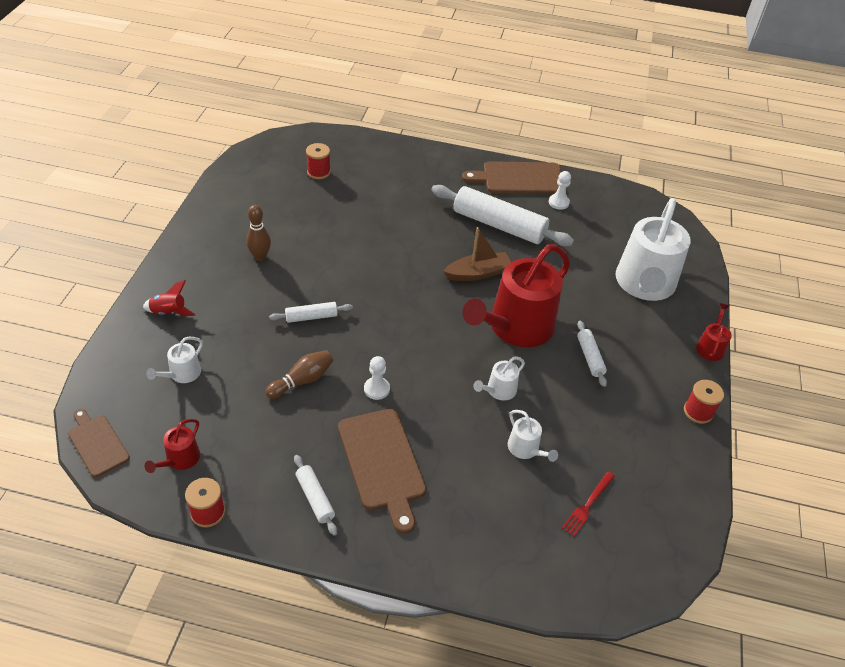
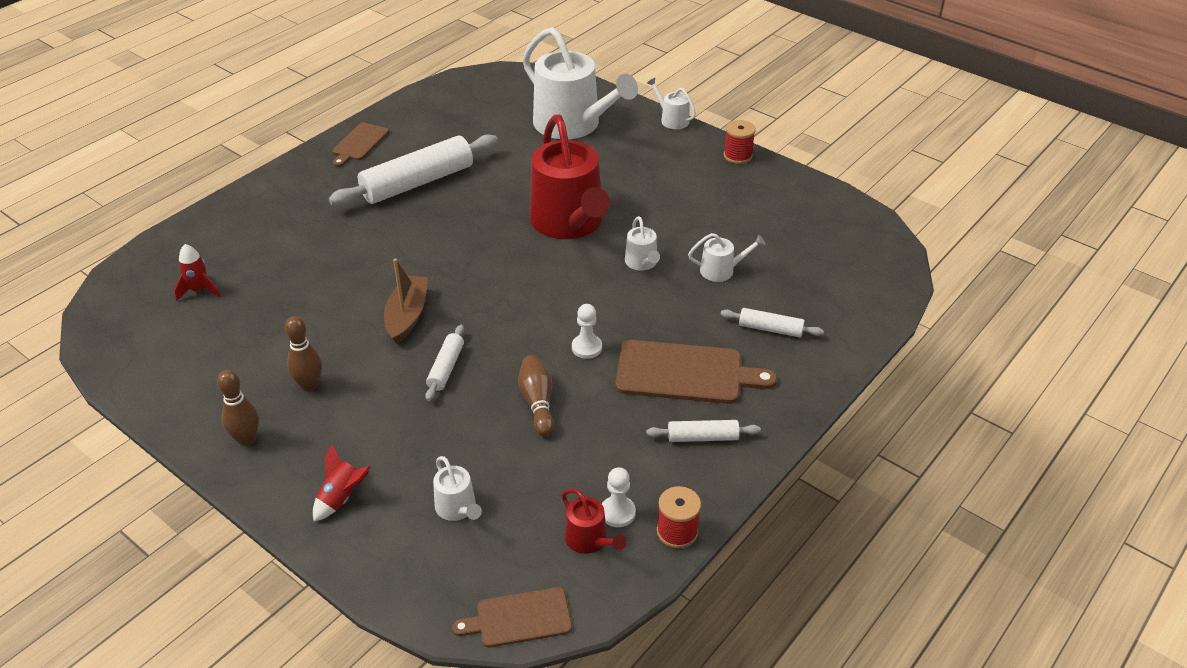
camera: 60 degrees left, 5 degrees down
red spool [306,143,331,179] -> red rocket [174,244,221,301]
brown boat [443,227,511,281] -> brown boat moved to [384,259,428,344]
brown cutting board [462,161,561,194] -> brown cutting board [332,122,389,167], size x0.60
white pawn [549,171,571,210] -> white pawn moved to [602,467,636,527]
red fork [561,471,615,537] -> none
white rolling pin [577,321,607,387] -> white rolling pin moved to [720,308,824,337]
red watering can [696,303,732,361] -> white watering can [647,78,696,129]
none -> brown bowling pin [217,370,259,446]

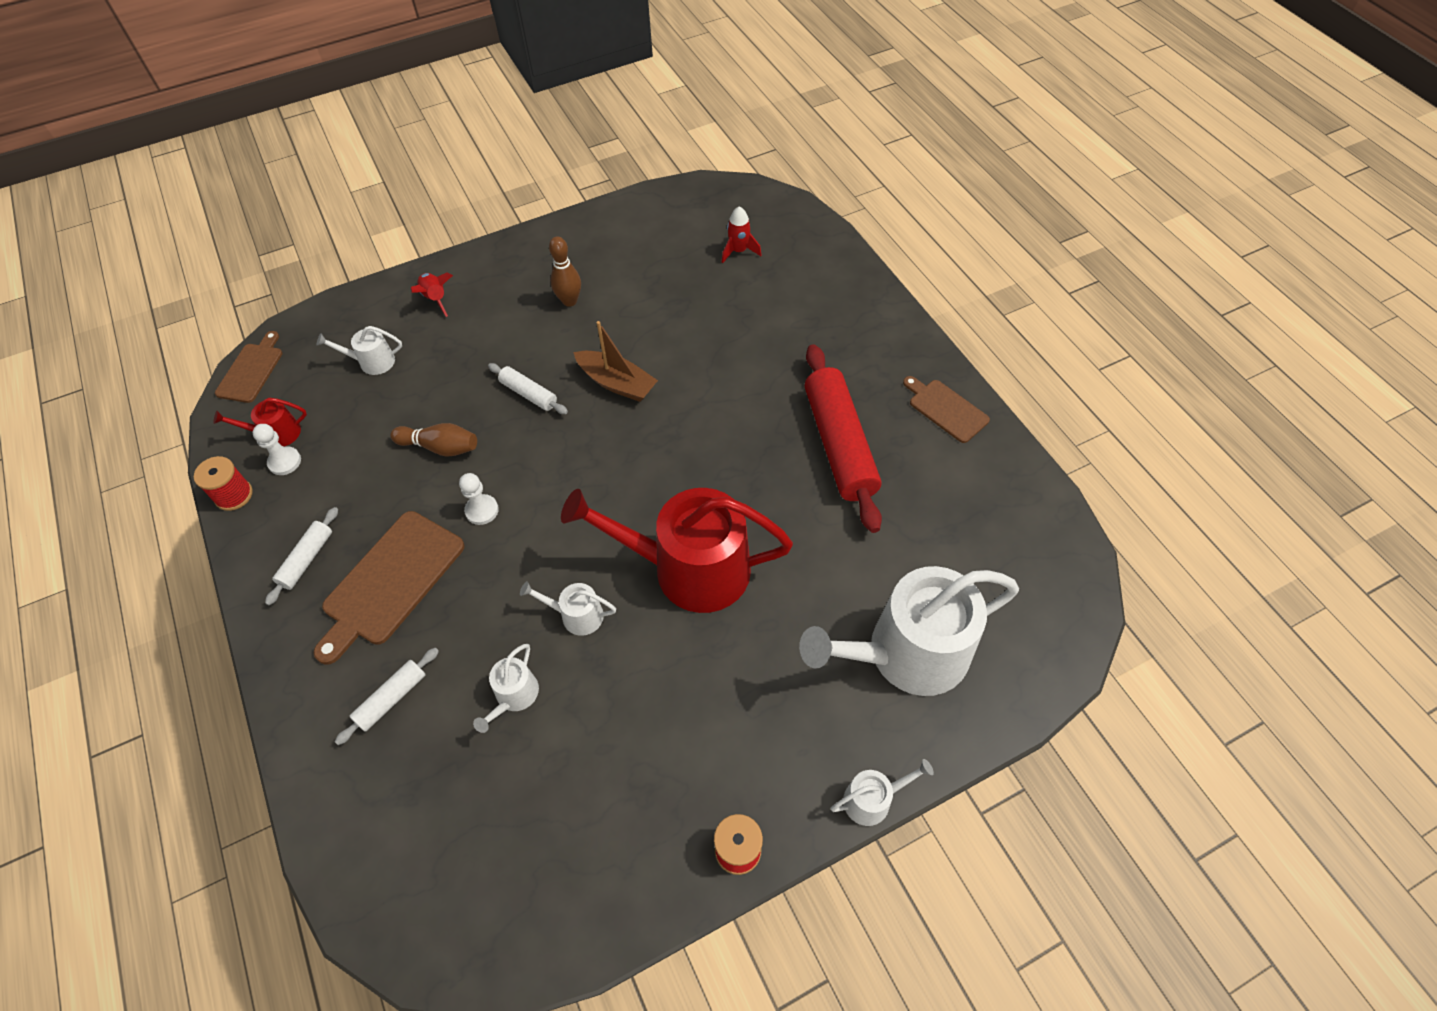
camera: 115 degrees right, 15 degrees up
brown bowling pin [217,370,259,446] -> none
white rolling pin [329,134,498,206] -> red rolling pin [805,344,882,533]

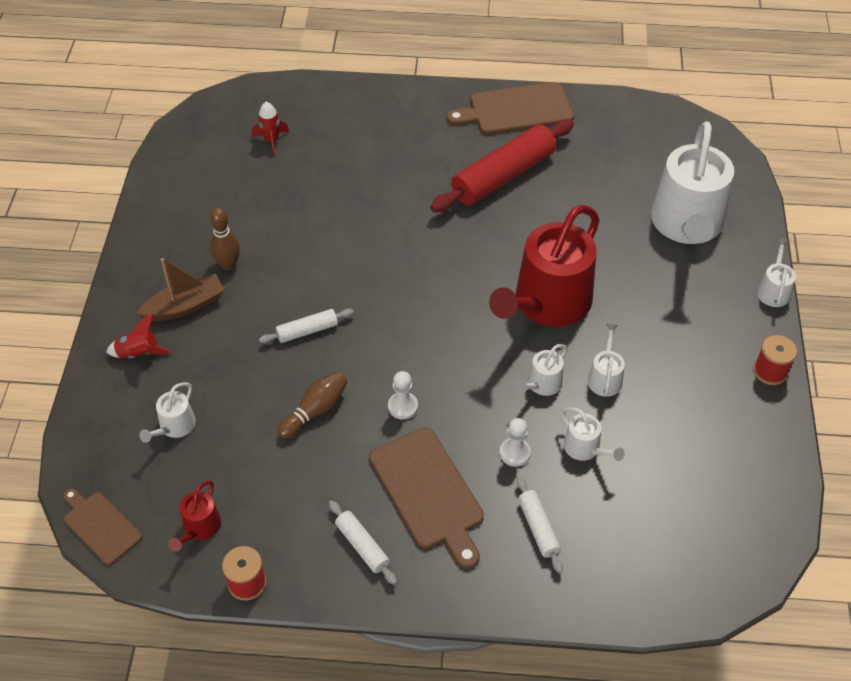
camera: 60 degrees left, 5 degrees down
white pawn [253,424,301,475] -> white pawn moved to [499,418,531,467]
brown boat [573,321,658,402] -> brown boat moved to [136,258,224,321]
red rolling pin [805,344,882,533] -> red rolling pin turned 60 degrees counterclockwise [430,119,574,212]
brown cutting board [903,376,990,443] -> brown cutting board [447,82,574,135], size x1.66
none -> white watering can [588,323,625,397]

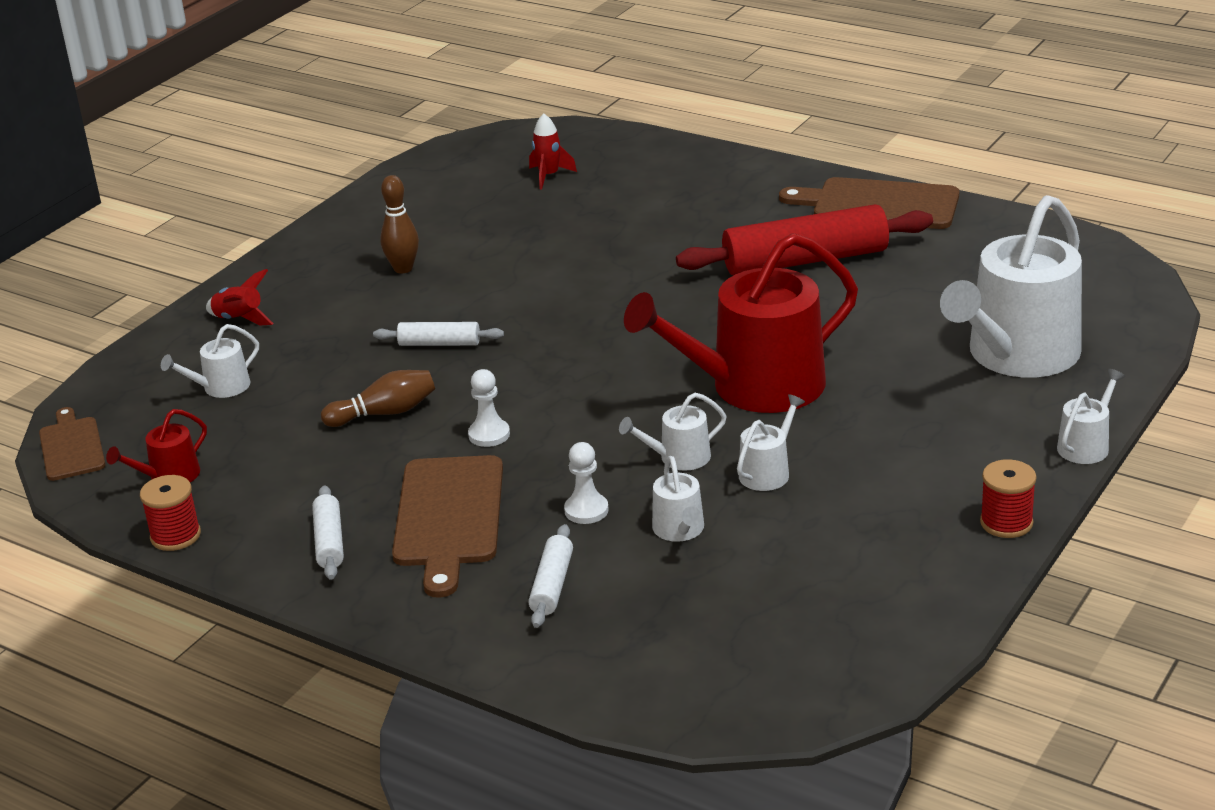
camera: 30 degrees right, 20 degrees down
brown boat [136,258,224,321] -> none

